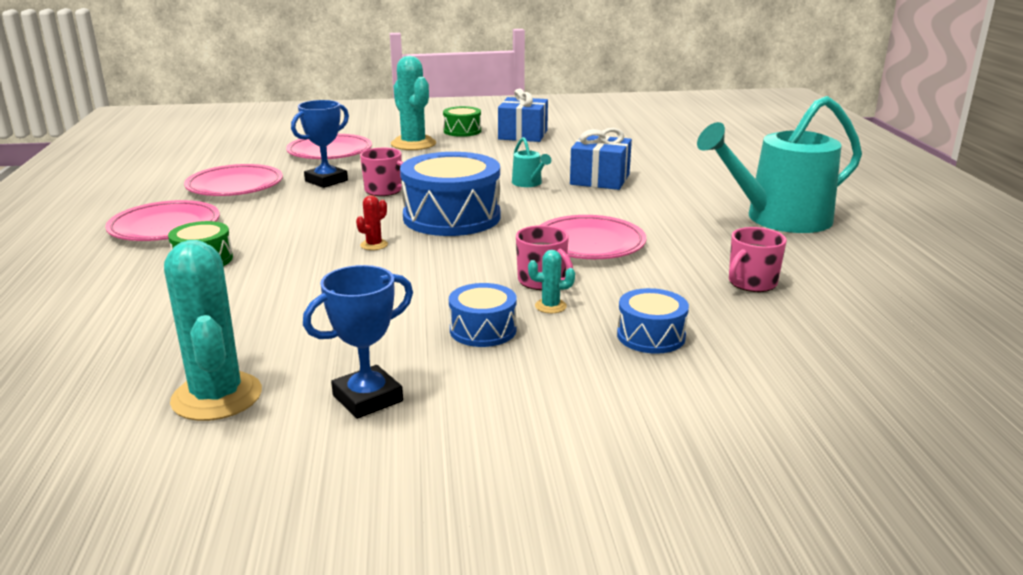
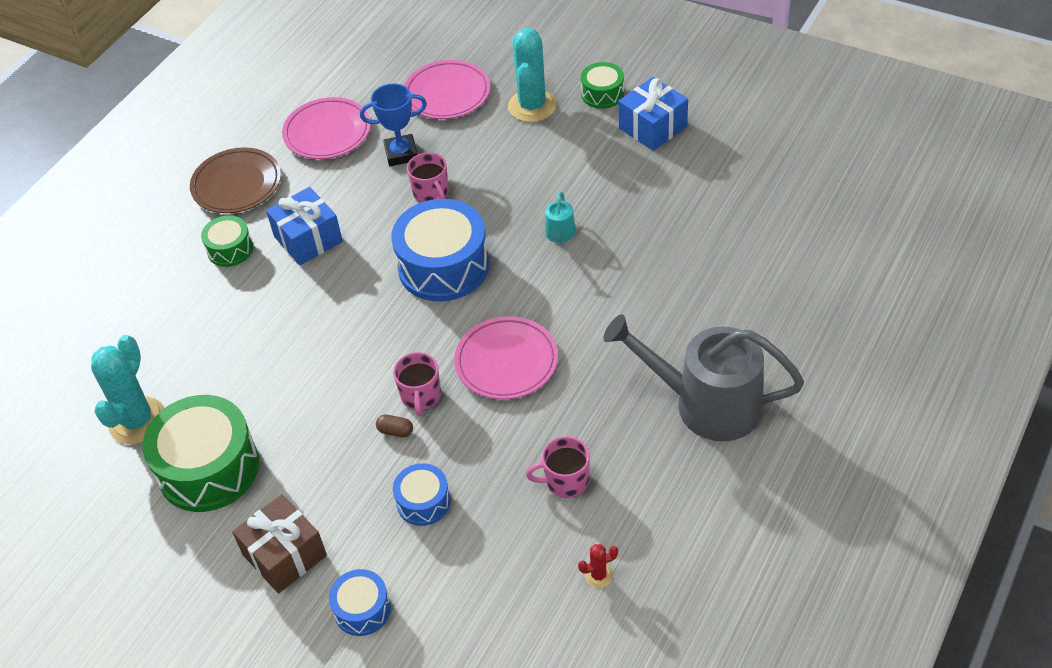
camera: 40 degrees right, 25 degrees up
pink plate [105,200,220,241] -> brown plate [190,147,281,213]
blue trophy [303,265,413,419] -> green drum [143,395,259,512]
red cactus [356,195,388,250] -> red cactus moved to [578,544,618,588]
blue drum [449,283,517,347] -> blue drum moved to [329,569,391,636]
turquoise cactus [528,250,575,313] -> brown capsule [376,414,413,437]
blue gift [570,128,632,190] -> blue gift moved to [266,187,343,266]
turquoise watering can [697,96,862,233] -> grey watering can [604,314,804,441]
none -> brown gift [232,494,327,593]

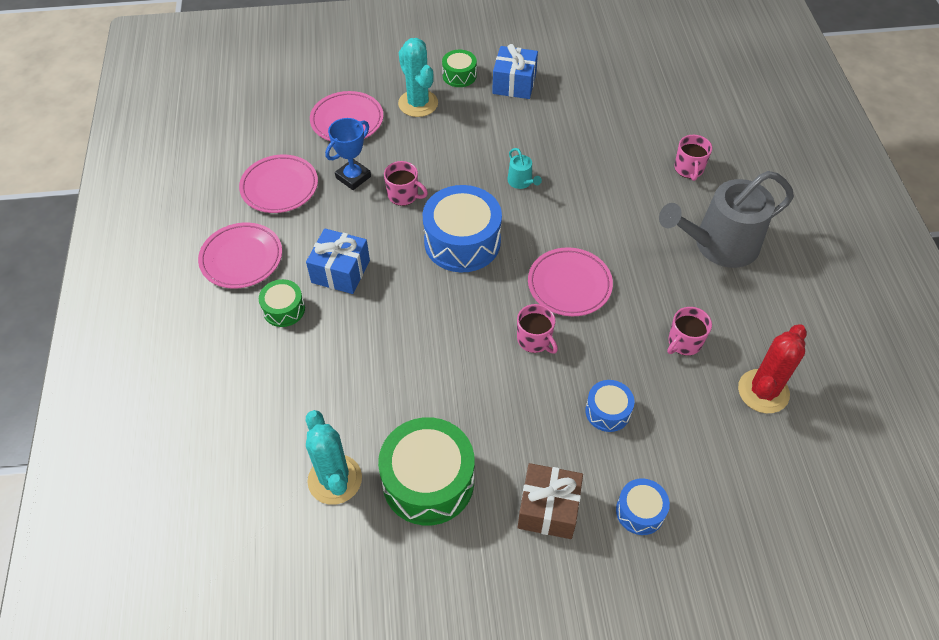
camera: 40 degrees left, 5 degrees up
brown plate [190,147,281,213] -> pink plate [198,222,282,289]
brown capsule [376,414,413,437] -> none
red cactus [578,544,618,588] -> red cactus [738,324,807,413], size x2.28
none -> pink mug [675,135,712,181]

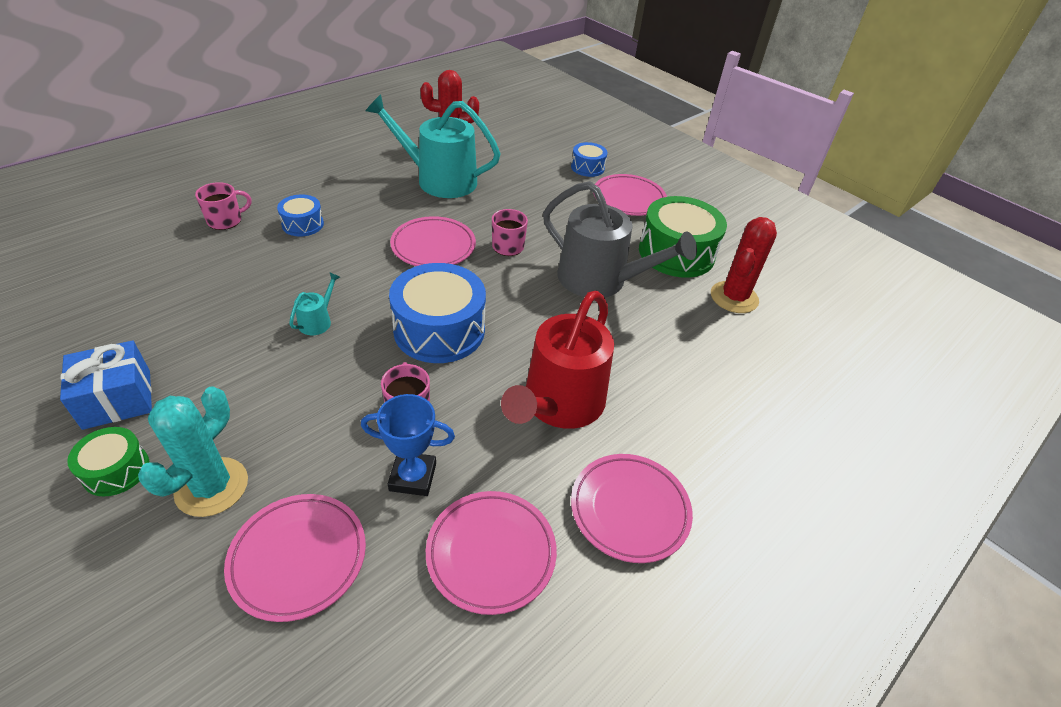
camera: 130 degrees left, 10 degrees down
green drum [259,279,305,327] -> none
blue gift [306,228,370,294] -> red watering can [501,291,614,429]
turquoise cactus [306,410,362,505] -> red cactus [711,217,777,313]
brown gift [518,463,583,539] -> pink plate [593,174,667,216]
blue drum [585,380,635,432] -> blue drum moved to [277,194,324,237]
grey watering can [659,171,794,268] -> grey watering can moved to [543,181,697,298]
pink mug [667,307,712,356] -> turquoise watering can [366,94,501,198]

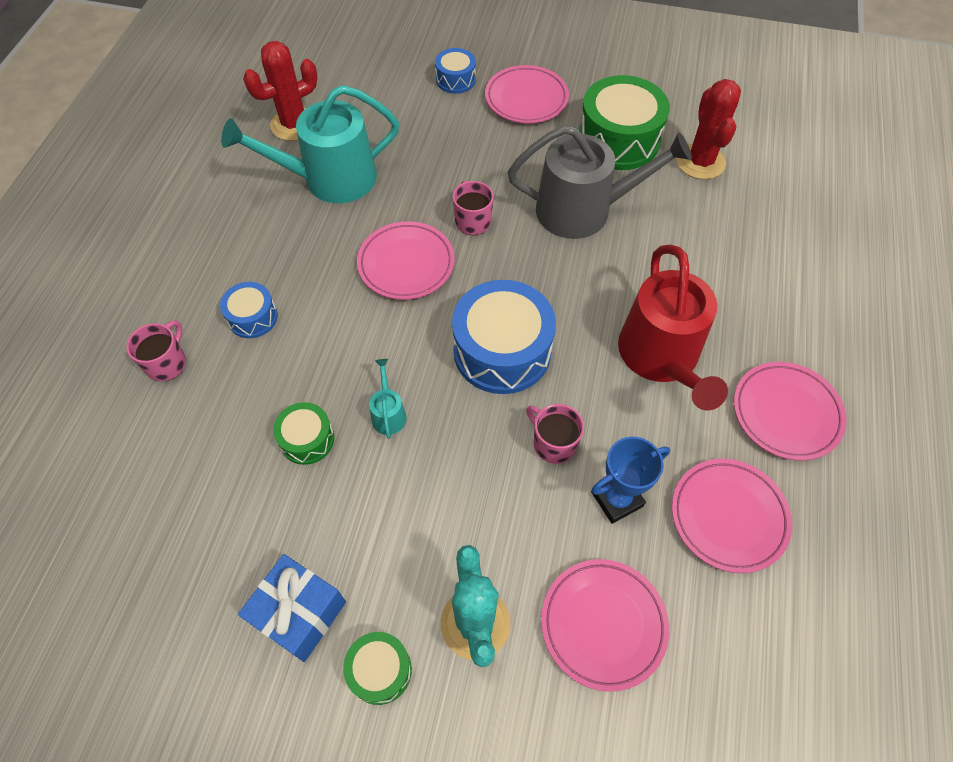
camera: 30 degrees left, 15 degrees up
none -> green drum [273,402,334,465]

